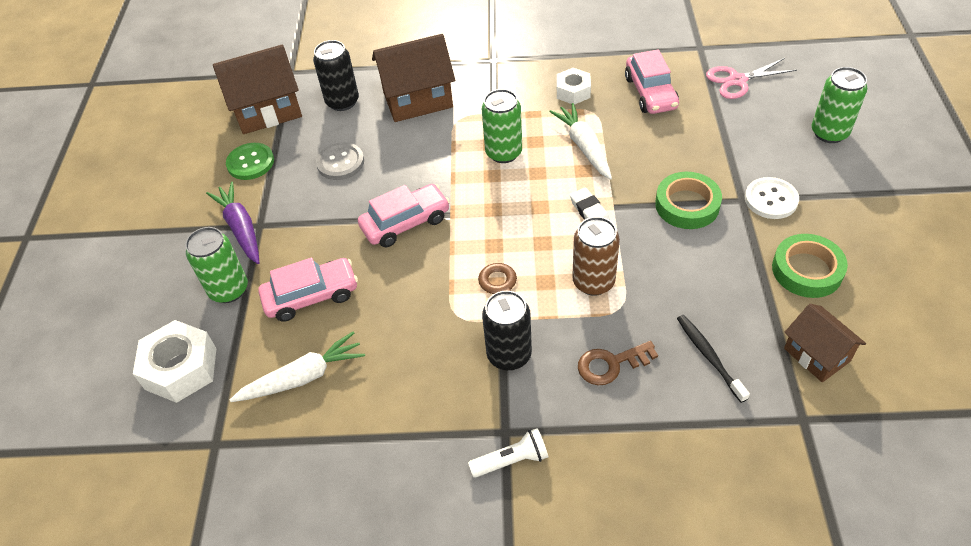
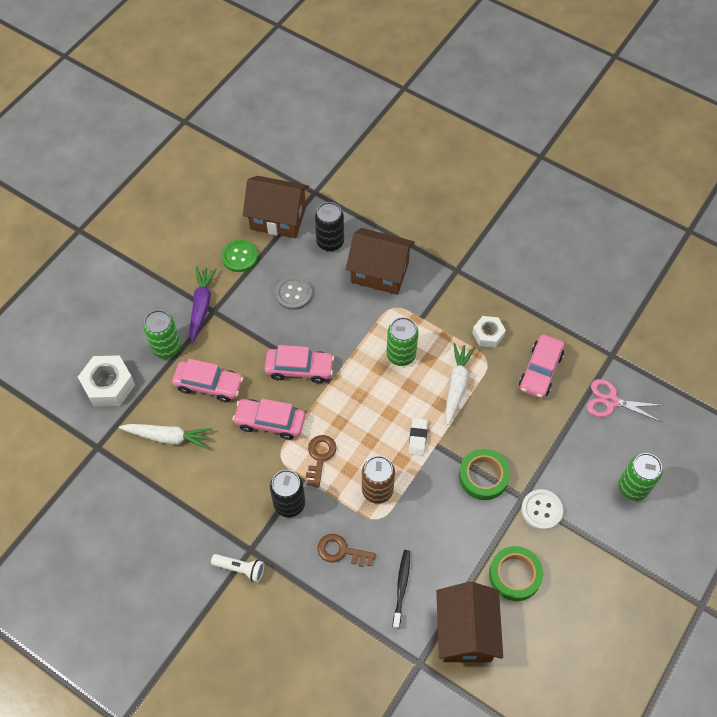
camera: 30 degrees right, 10 degrees up
brown house [784,304,866,383] -> brown house [436,582,503,662], size x1.61
none -> pink car [232,399,305,440]

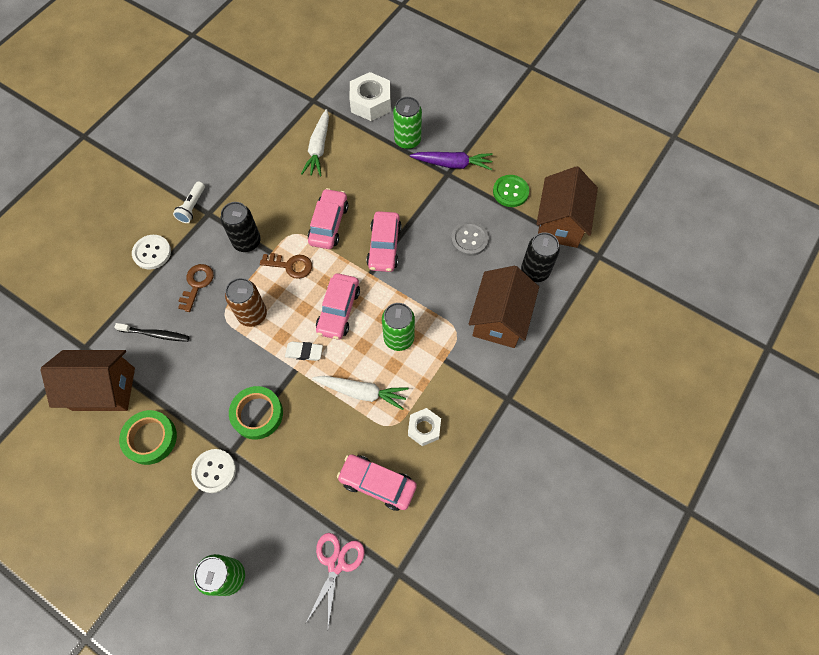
camera: 90 degrees right, 5 degrees up
pink car [172,359,243,402] -> pink car moved to [316,273,360,340]
none -> white button [132,235,171,270]

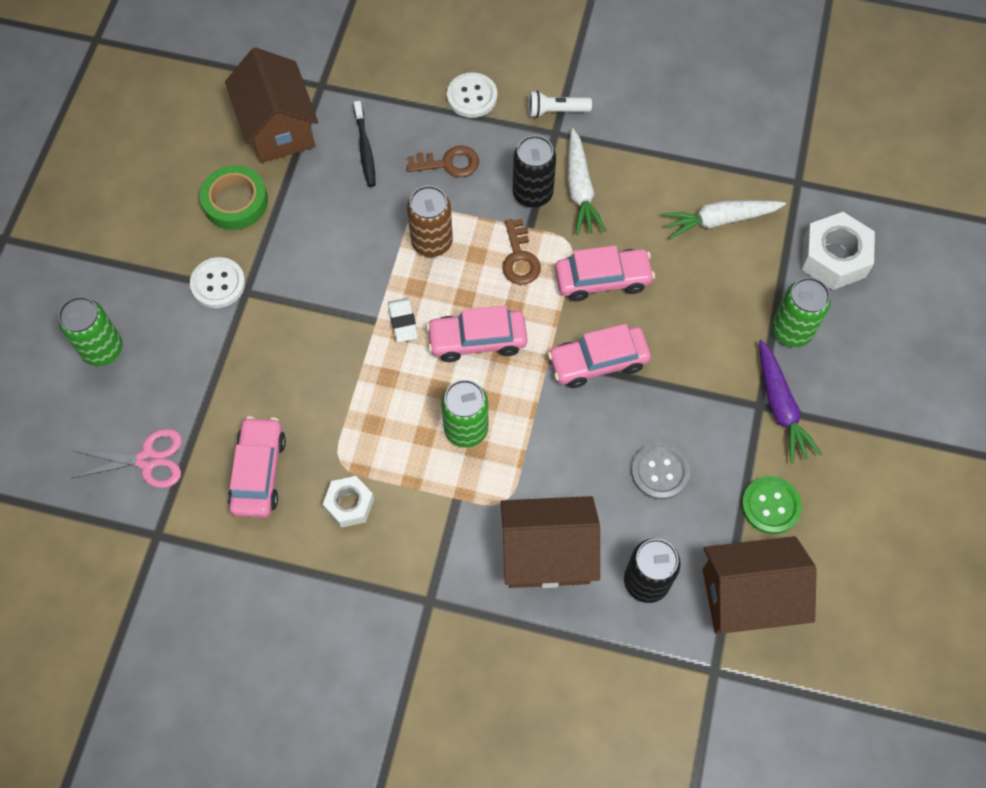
camera: 70 degrees right, 0 degrees up
green tape [229,386,283,440] -> none
white carrot [312,376,408,410] -> white carrot moved to [567,128,606,235]

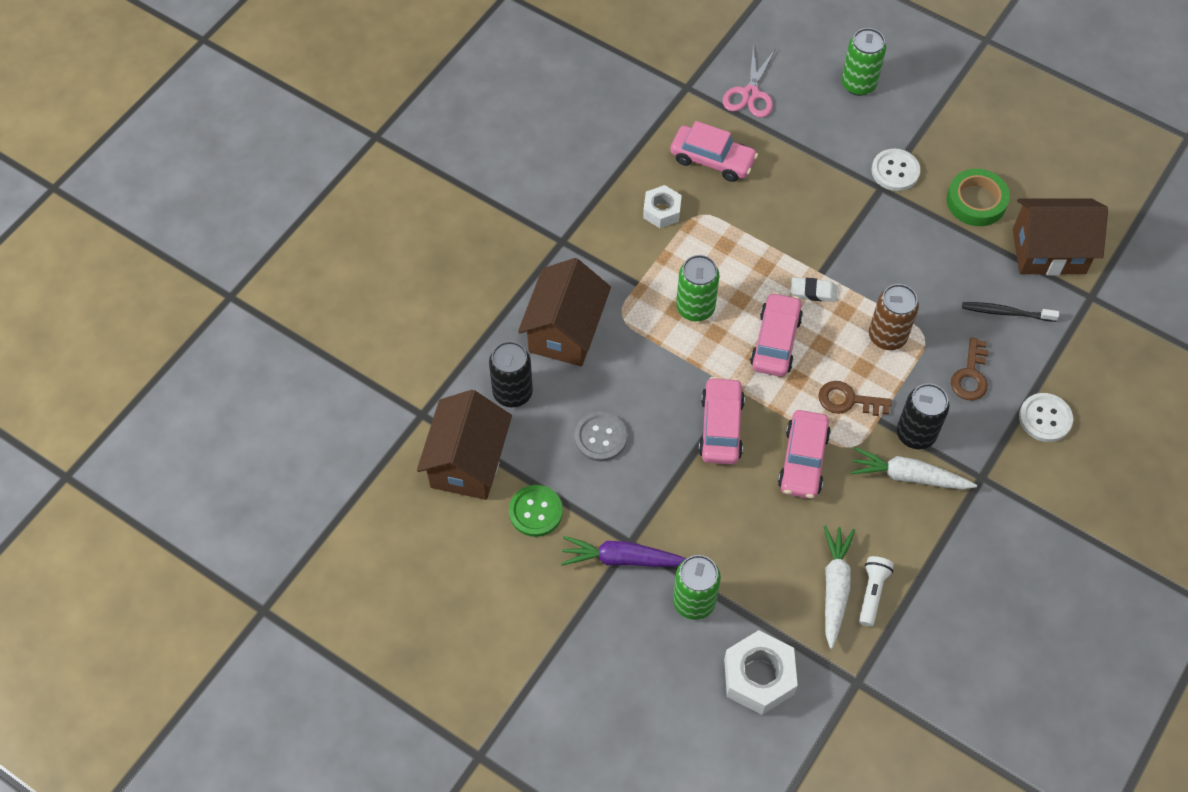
camera: 110 degrees right, 5 degrees down
white flashlight [528,90,592,118] -> white flashlight moved to [859,556,894,627]

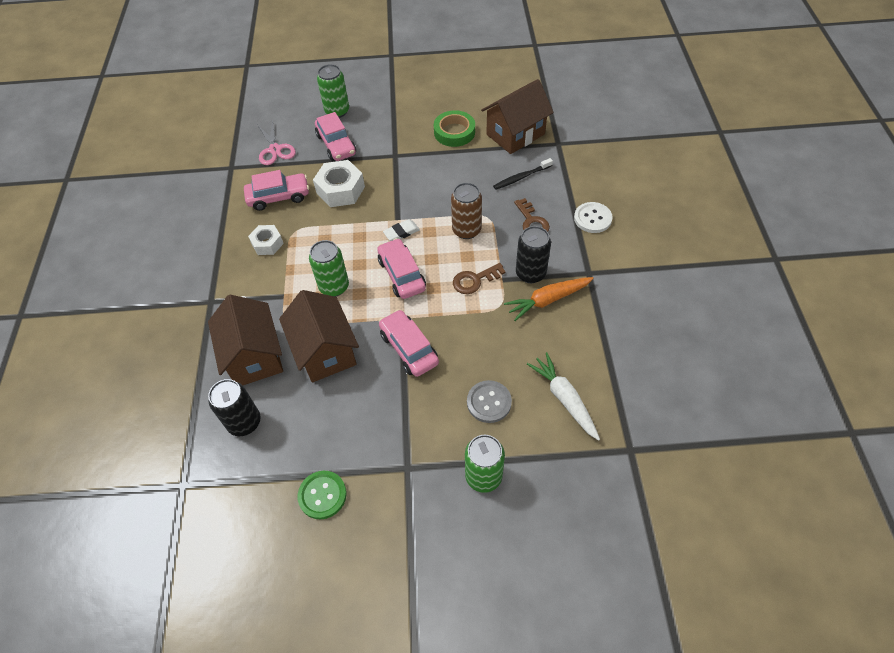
camera: 35 degrees left, 5 degrees down
brown house [417,390,512,500] -> brown house moved to [279,290,359,383]
purple carrot [561,536,687,567] -> none
grey button [574,412,627,462] -> grey button moved to [467,380,512,423]
white nut [724,630,798,715] -> white nut moved to [313,160,365,207]
pink car [778,410,831,499] -> pink car moved to [315,112,356,161]
white carrot [850,447,977,489] -> orange carrot [504,277,594,321]
white flashlight [859,556,894,627] -> none
white button [871,149,920,191] -> none

